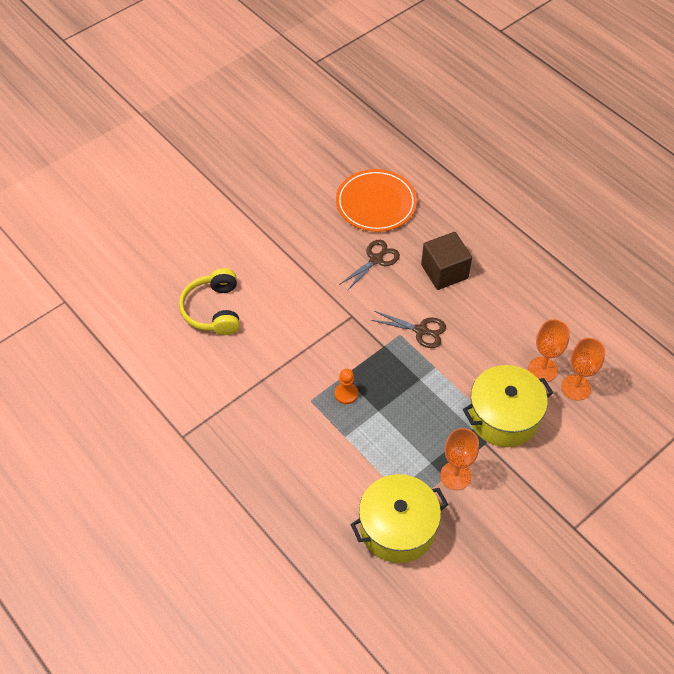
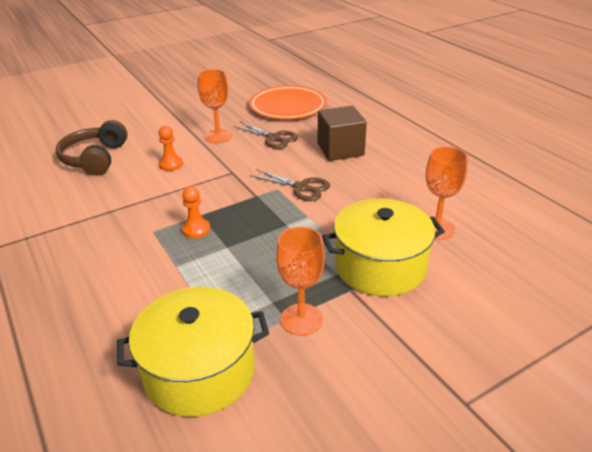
camera: 10 degrees right, 20 degrees down
yellow headphones [179,268,240,335] -> brown headphones [56,120,128,176]
brown scissors [339,240,400,291] -> brown scissors turned 75 degrees clockwise [233,121,298,149]
orange goblet [561,338,605,400] -> orange goblet moved to [198,69,232,143]
none -> orange pawn [159,126,183,171]

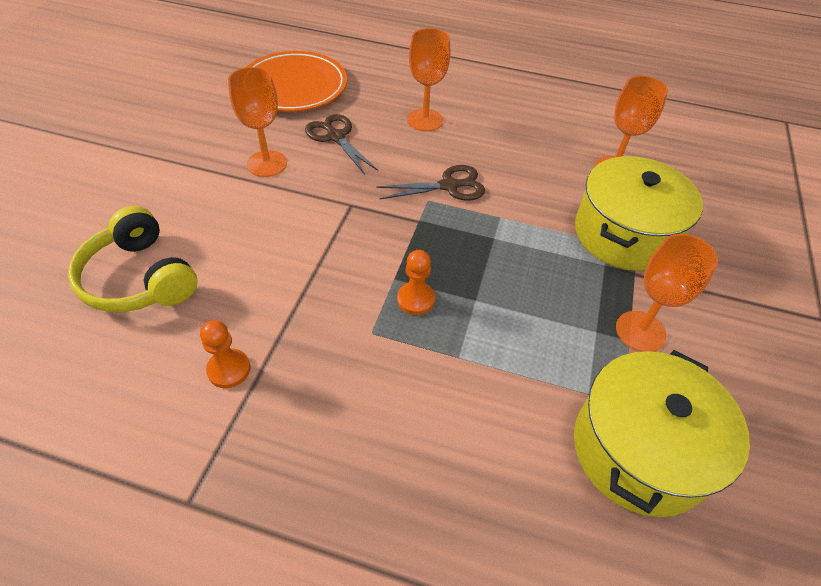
camera: 45 degrees left, 15 degrees up
brown headphones [56,120,128,176] -> yellow headphones [68,206,198,312]
orange pawn [159,126,183,171] -> orange pawn moved to [200,320,251,388]
brown scissors [233,121,298,149] -> brown scissors turned 120 degrees counterclockwise [305,114,378,175]
brown cube [318,106,367,161] -> orange goblet [407,28,450,131]

